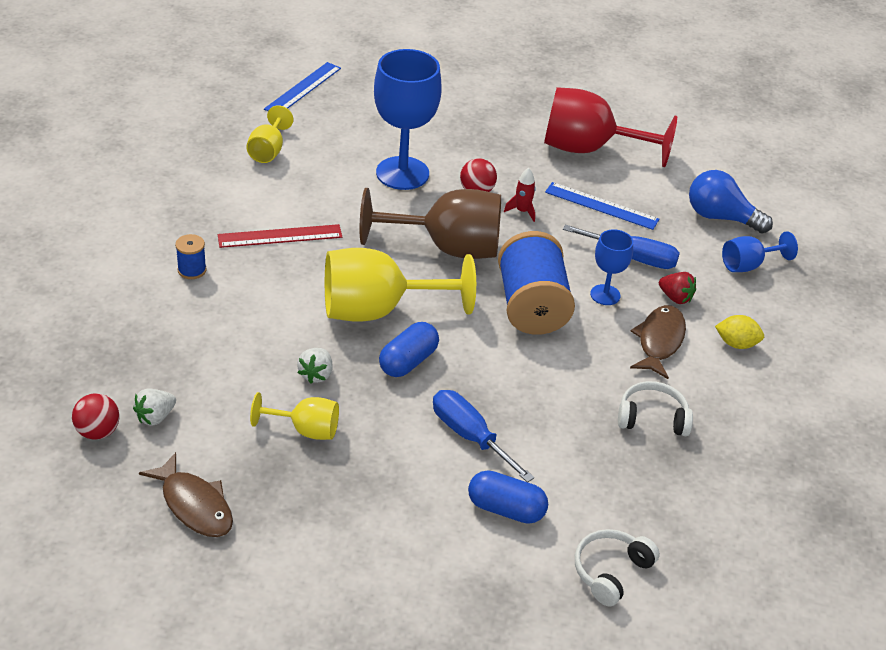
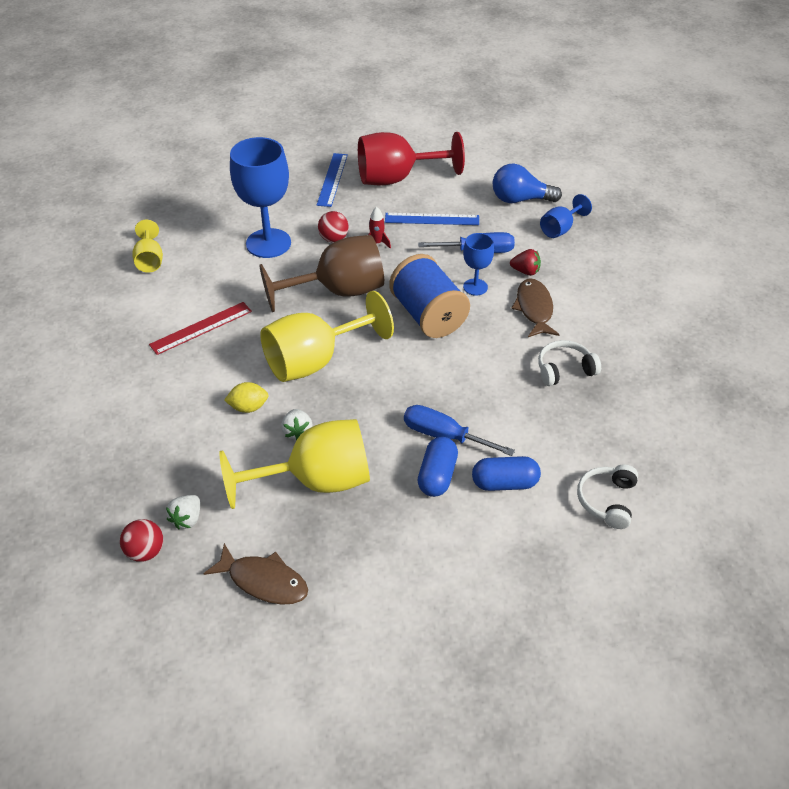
camera: 20 degrees left, 5 degrees up
blue spool [175,234,207,279] -> none
yellow goblet [250,392,339,440] -> yellow goblet [219,419,370,509], size x1.93
blue ruler [264,62,341,111] -> blue ruler moved to [317,153,348,207]
blue capsule [379,322,439,377] -> blue capsule moved to [417,437,458,497]
yellow lemon [715,315,764,349] -> yellow lemon moved to [224,382,269,413]

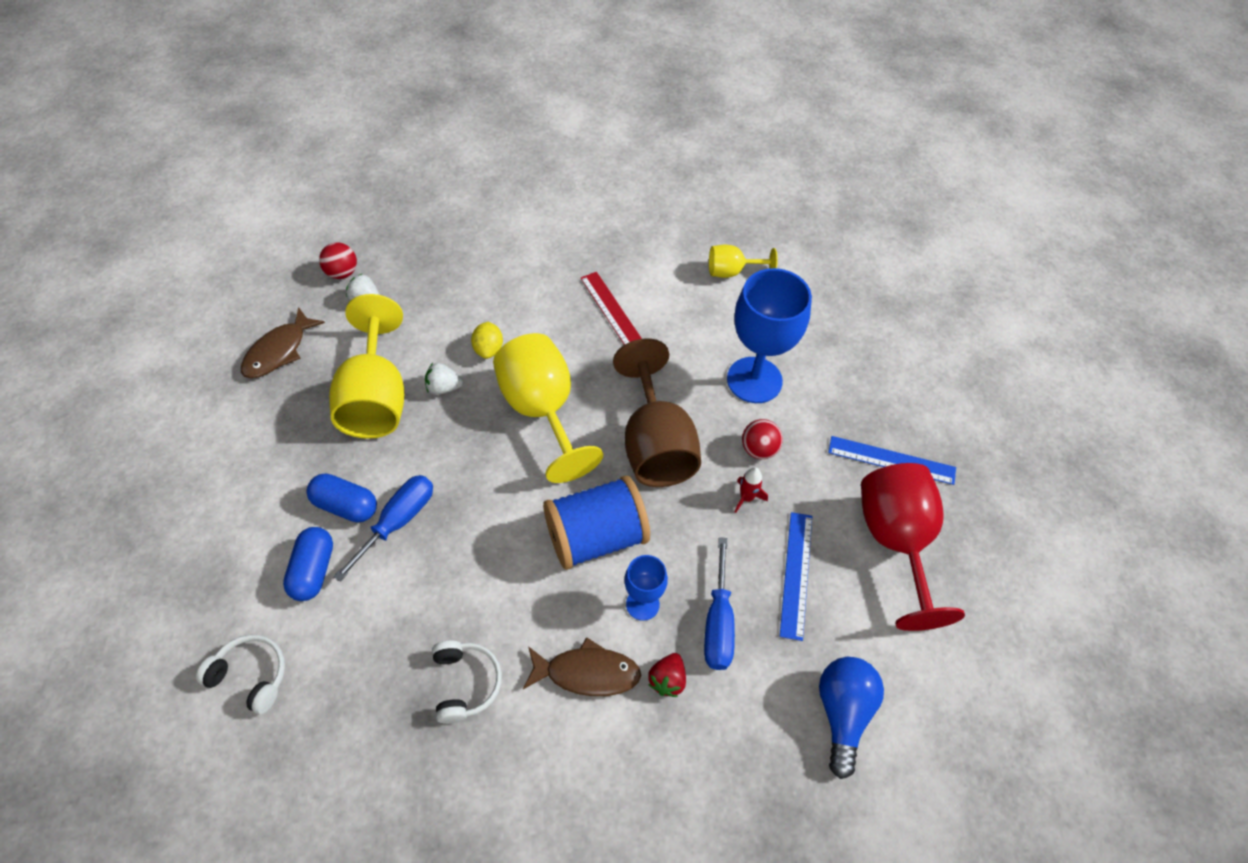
camera: 95 degrees right, 10 degrees up
blue goblet [540,194,592,238] -> none

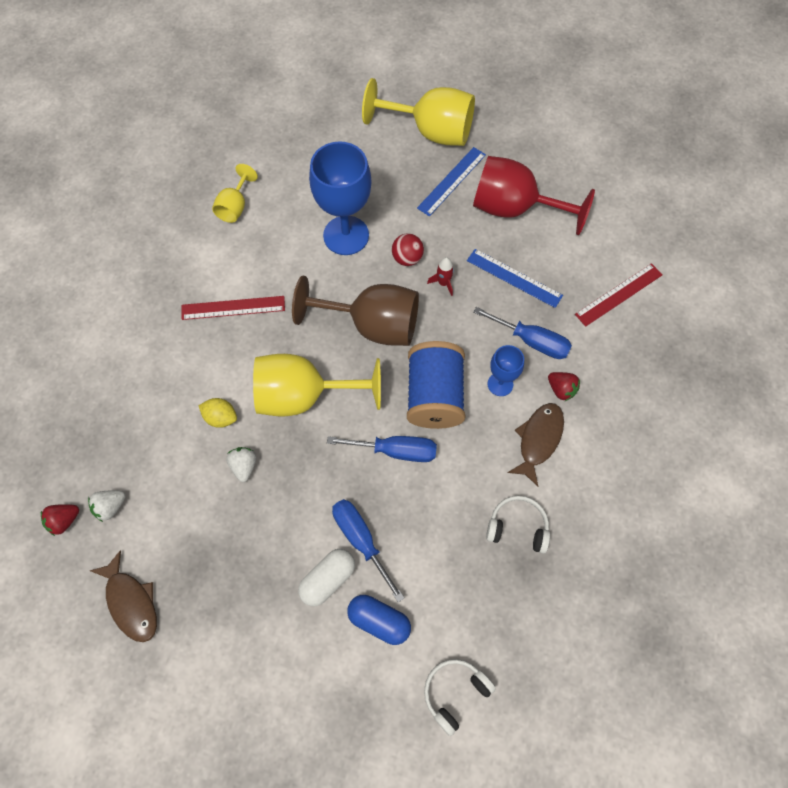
camera: 65 degrees left, 10 degrees up
blue capsule [306,474,377,522] -> white capsule [298,549,355,606]
red ball [319,242,357,279] -> red strawberry [41,504,79,536]
yellow goblet [329,294,404,439] -> yellow goblet moved to [362,78,475,146]
white strawberry [425,363,463,395] -> white strawberry turned 150 degrees clockwise [226,447,256,482]
blue light bulb [819,657,884,779] -> red ruler [575,263,663,327]
none -> blue screwdriver [327,436,437,462]

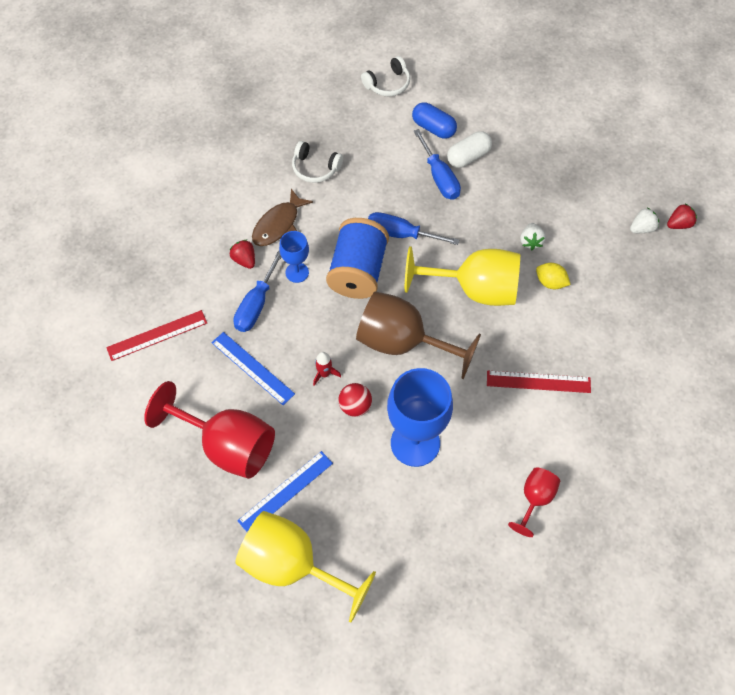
camera: 170 degrees left, 5 degrees down
brown fish [90,550,157,642] -> none
yellow goblet [212,164,258,223] -> red goblet [508,467,560,537]
blue screwdriver [473,307,572,359] -> blue screwdriver turned 105 degrees counterclockwise [233,250,282,332]

